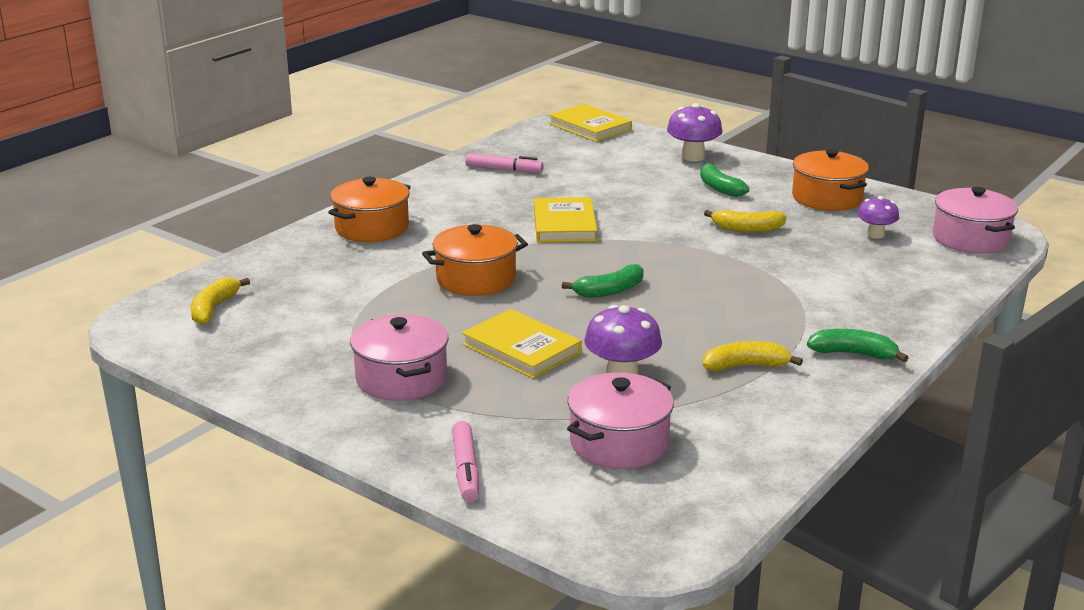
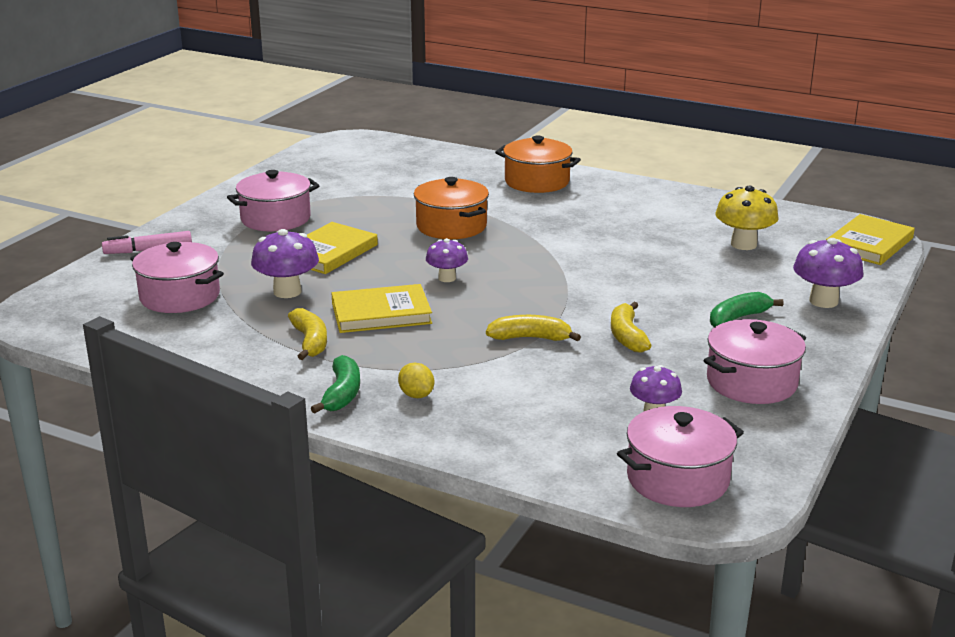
camera: 80 degrees right, 0 degrees up
yellow banana [191,277,250,325] -> yellow banana moved to [486,315,581,341]
pink marker [465,153,543,173] -> none
yellow book [534,197,597,242] -> yellow book moved to [332,284,432,333]
green banana [562,264,644,298] -> purple mushroom [426,238,468,282]
orange pot [792,149,869,211] -> pink pot [704,319,806,404]
none -> yellow lemon [398,363,434,398]
none -> yellow mushroom [715,186,778,250]

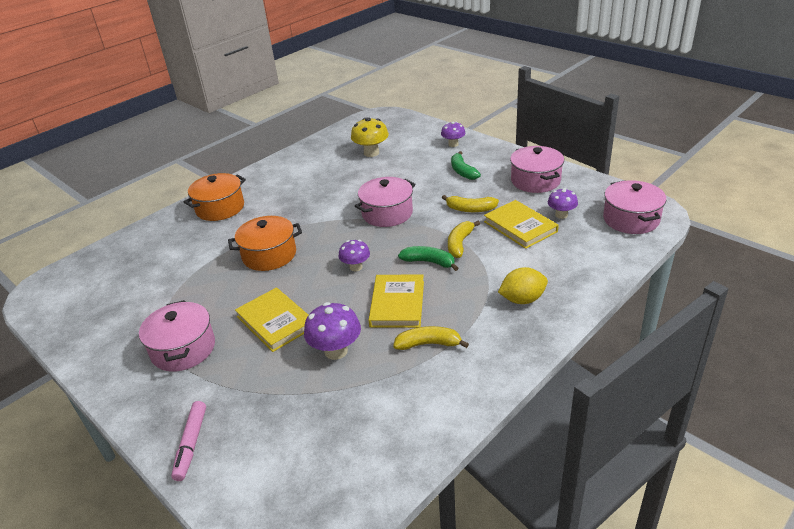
camera: 70 degrees left, 10 degrees up
pink pot [130,242,224,313] -> pink pot moved to [355,177,416,227]
green banana [311,355,360,414] -> green banana moved to [398,246,458,271]
yellow lemon [398,363,434,398] -> yellow lemon [498,267,548,304], size x1.54
purple mushroom [793,238,864,308] -> purple mushroom [441,121,465,147], size x0.65
yellow book [826,214,915,265] -> yellow book moved to [484,200,559,249]

